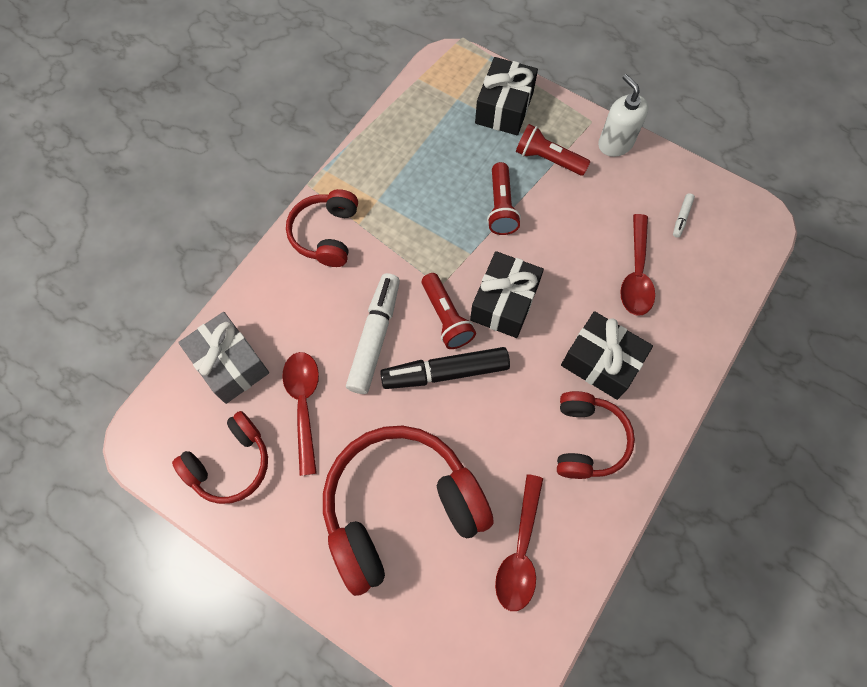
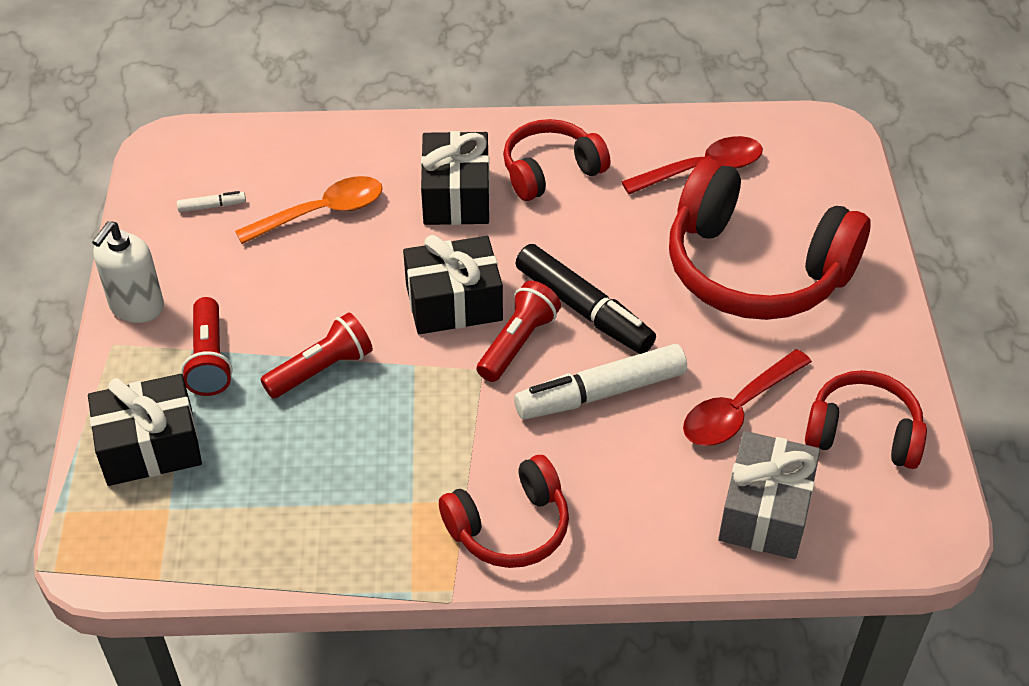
camera: 125 degrees left, 20 degrees down
red spoon [620,214,655,316] -> orange spoon [235,176,383,244]

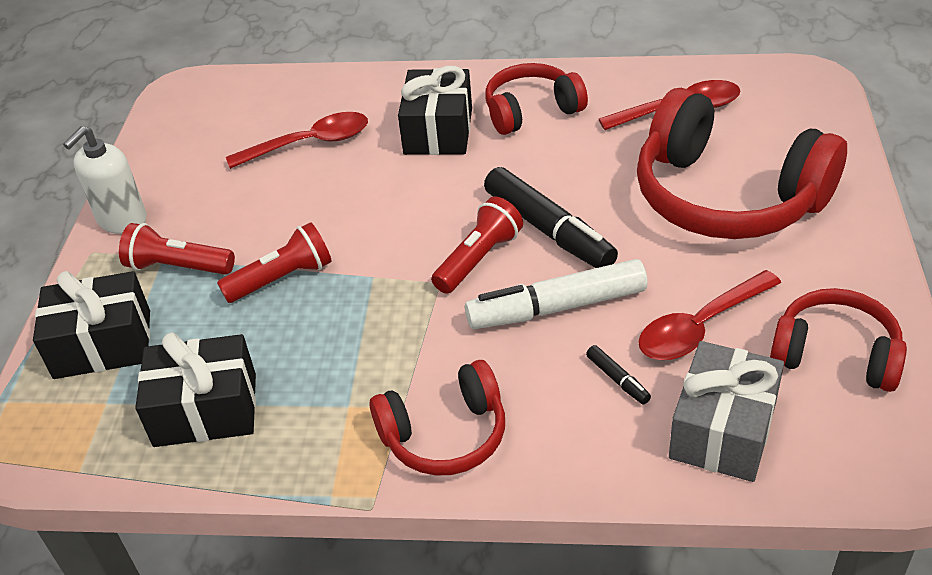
camera: 10 degrees right, 5 degrees down
white marker [177,191,246,213] -> none
red flashlight [181,297,233,396] -> red flashlight turned 105 degrees clockwise [119,223,235,275]
orange spoon [235,176,383,244] -> red spoon [226,112,368,169]
black gift [403,235,503,334] -> black gift moved to [135,332,256,447]
none -> black marker [586,345,651,404]

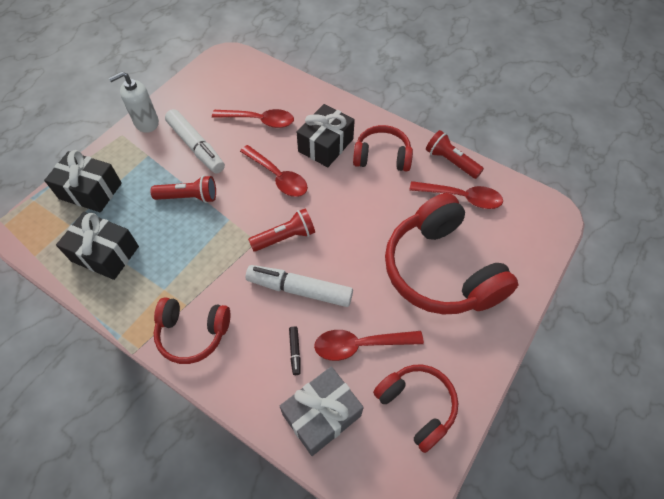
camera: 25 degrees right, 15 degrees up
red flashlight [119,223,235,275] -> red flashlight moved to [426,130,484,179]
black marker [484,167,618,268] -> none
none -> white marker [165,109,225,173]
none -> red spoon [240,145,308,197]

